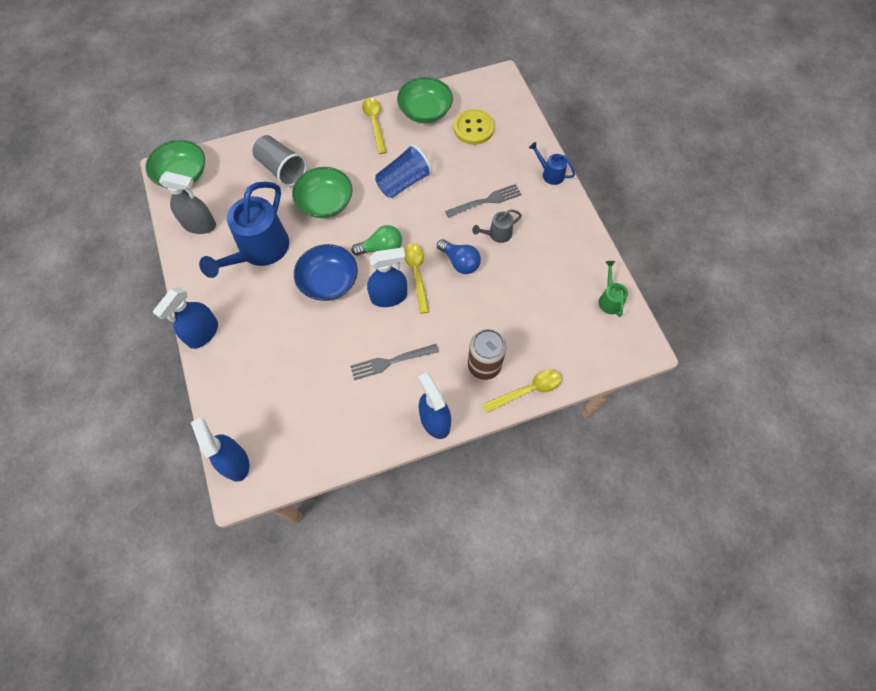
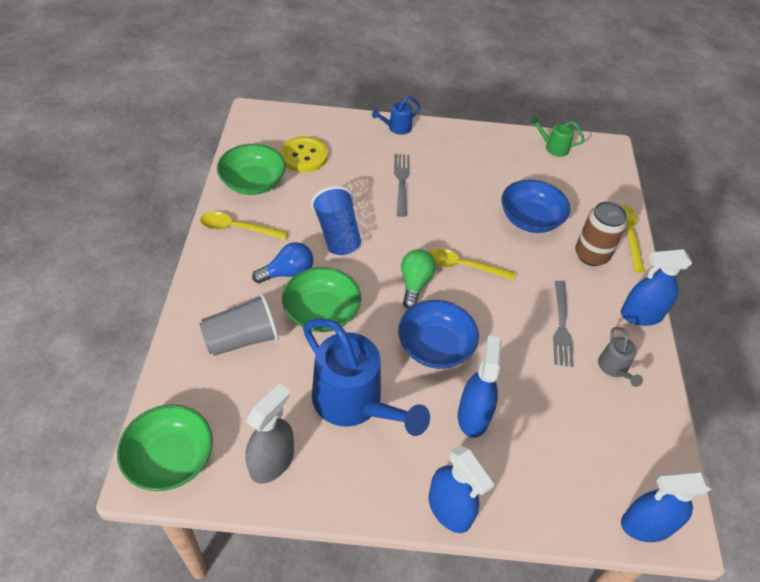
camera: 70 degrees left, 15 degrees down
blue spray bottle [367,247,407,307] -> blue spray bottle moved to [458,335,502,438]
blue light bulb [437,239,481,274] -> blue light bulb moved to [252,242,313,283]
grey watering can [472,210,522,243] -> grey watering can moved to [598,327,643,387]
none -> blue bowl [501,180,570,233]

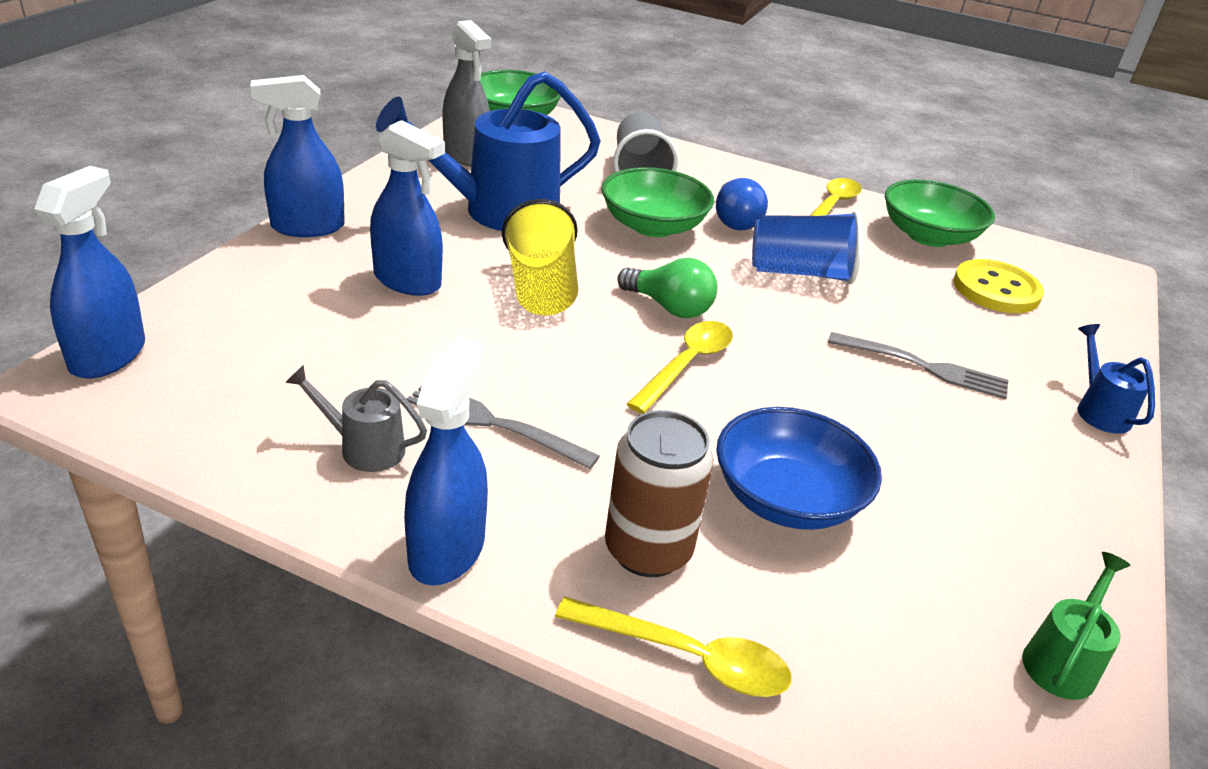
camera: 110 degrees right, 15 degrees down
blue bowl [398,300,479,369] -> yellow cup [502,199,578,315]

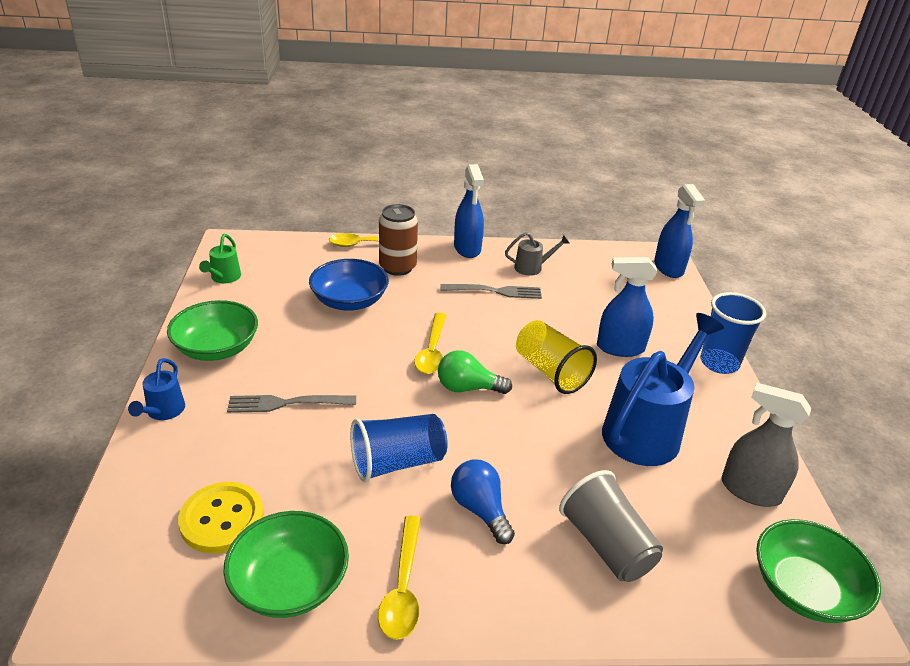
camera: 155 degrees right, 0 degrees up
blue spray bottle [250,75,345,237] -> blue cup [700,292,766,374]
green bowl [601,167,714,237] -> green bowl moved to [167,300,258,361]
blue watering can [1077,324,1155,434] -> blue watering can turned 45 degrees clockwise [128,358,185,420]

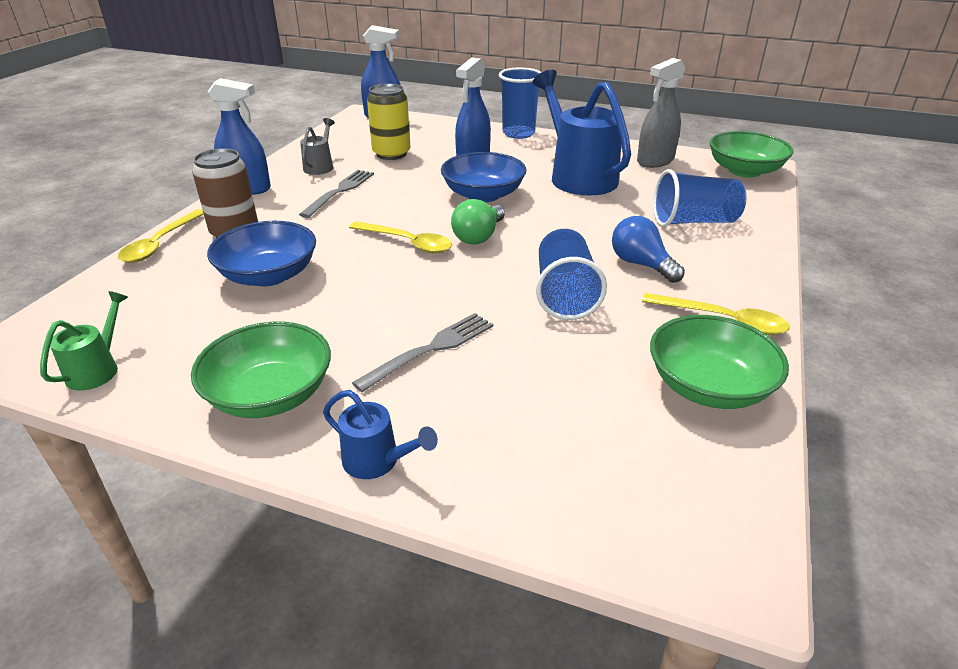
camera: 65 degrees left, 0 degrees up
yellow button [178,482,264,553] -> none
green watering can [199,234,241,284] -> green watering can turned 105 degrees counterclockwise [40,291,128,391]
grey fork [227,395,356,413] -> grey fork turned 150 degrees counterclockwise [352,313,493,392]
blue light bulb [451,459,515,544] -> blue light bulb turned 60 degrees clockwise [612,216,685,283]
yellow cup [516,320,597,394] -> blue bowl [441,152,526,202]
grey cup [559,470,663,582] -> blue cup [653,169,746,227]
none -> yellow can [367,84,411,160]

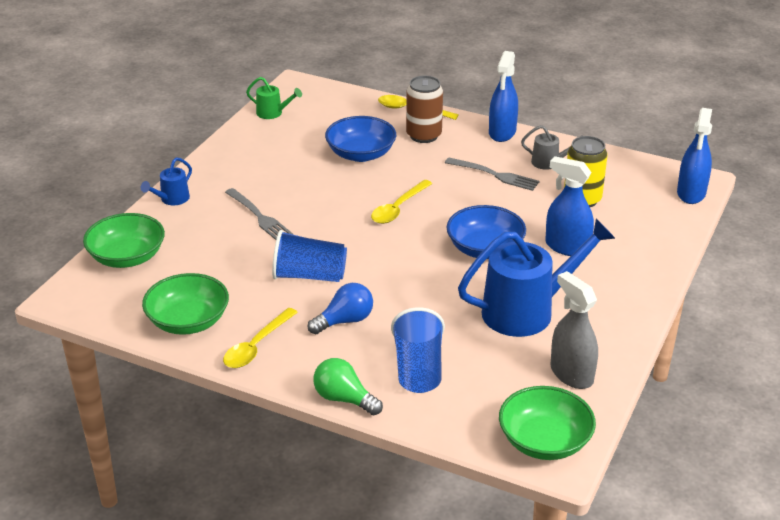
camera: 95 degrees right, 0 degrees up
green bowl [191,322,331,418] -> green bowl moved to [83,213,165,268]
green light bulb [451,199,505,245] -> green light bulb moved to [313,358,383,416]
blue cup [498,67,542,139] -> none

